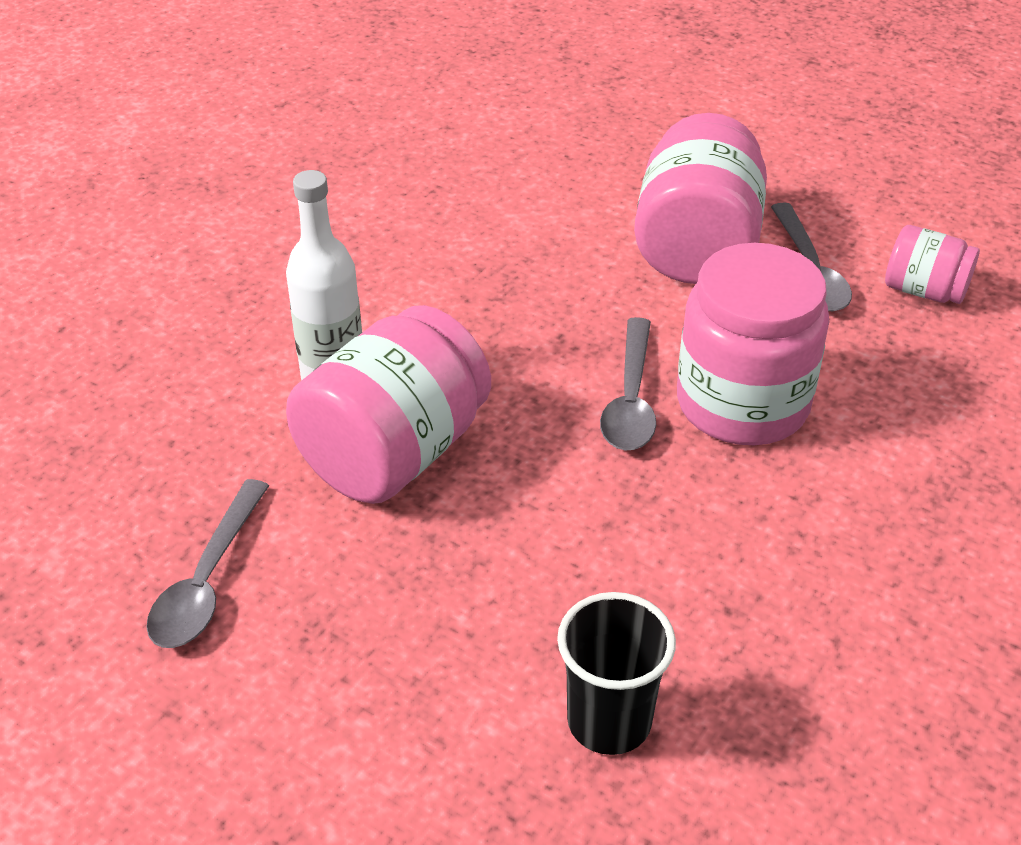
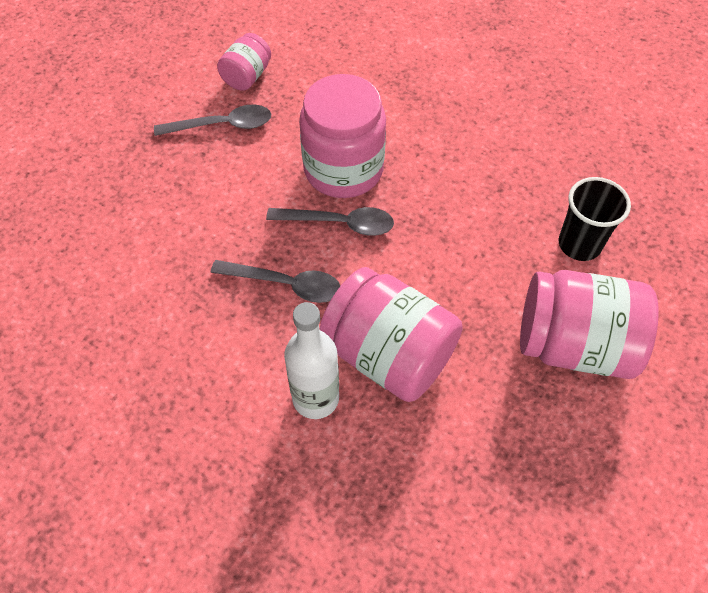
camera: 90 degrees left, 15 degrees up
grey spoon [146,479,269,648] -> grey spoon moved to [211,260,340,303]
pink jar [634,113,767,284] -> pink jar moved to [520,270,659,379]

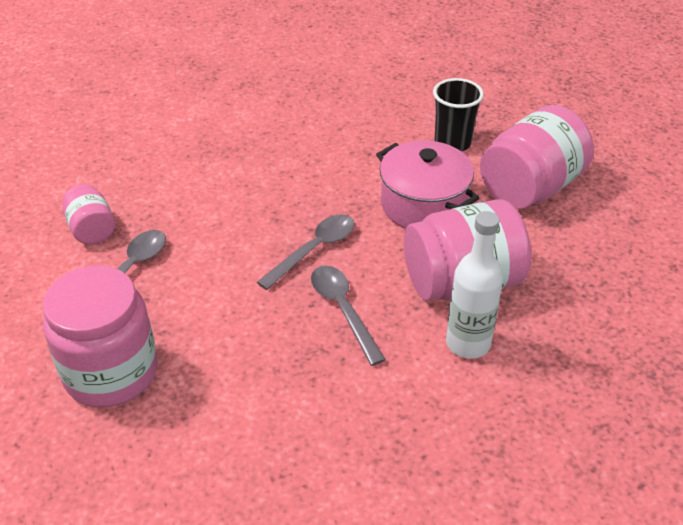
camera: 55 degrees left, 15 degrees down
grey spoon [211,260,340,303] -> grey spoon turned 75 degrees counterclockwise [311,265,386,366]
pink jar [299,74,386,198] -> pink jar moved to [43,265,158,407]
none -> pink pot [376,141,479,229]

